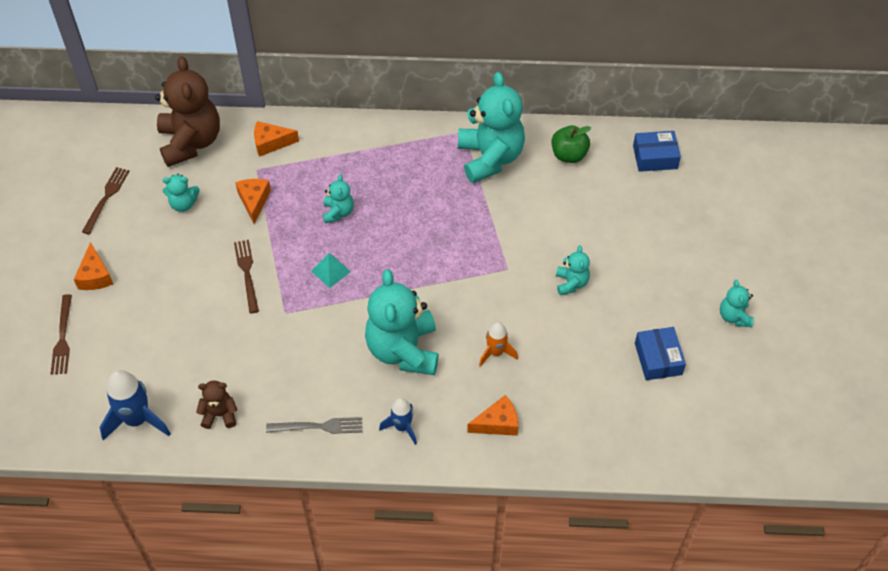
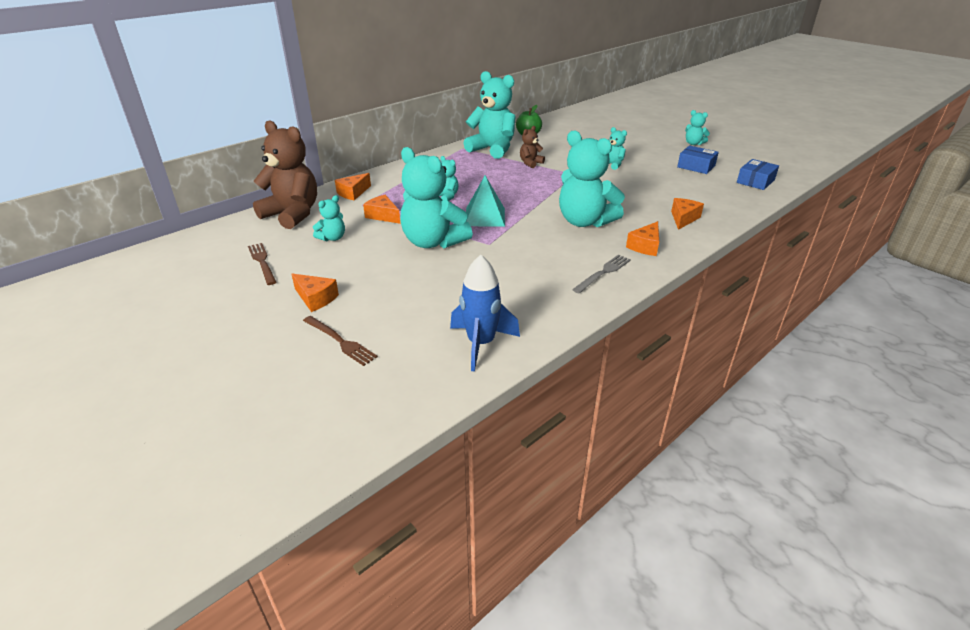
camera: 45 degrees left, 20 degrees down
brown teddy bear [196,381,237,429] -> brown teddy bear moved to [520,126,545,168]
brown fork [234,240,259,314] -> turquoise teddy bear [400,147,473,249]
turquoise pyramid [311,253,351,288] -> turquoise pyramid [466,175,505,227], size x1.66
blue rocket [379,398,417,445] -> orange cheese [626,221,659,256]
orange rocket [479,322,518,367] -> none
blue box [633,131,681,172] -> blue box moved to [737,159,779,190]

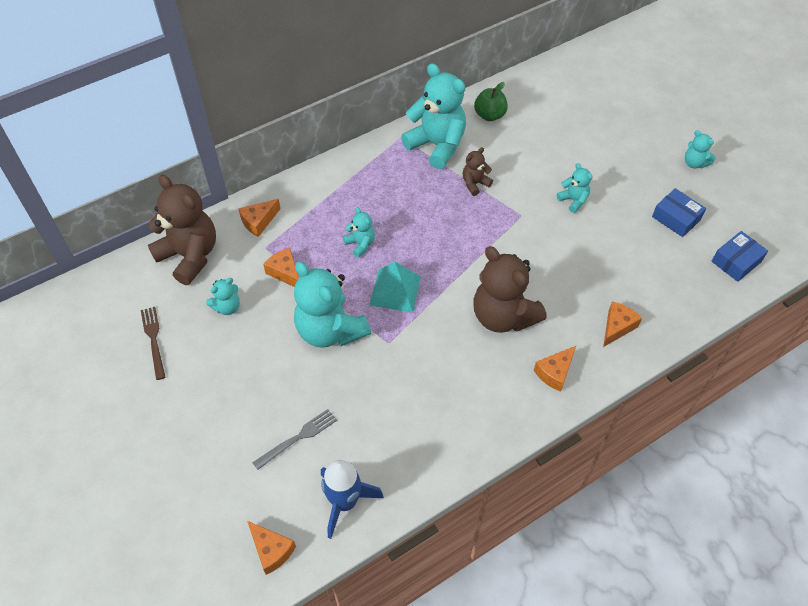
camera: 10 degrees right, 20 degrees up
orange cheese [292,273,339,312] -> orange cheese moved to [247,521,296,575]
brown fork [303,316,378,366] -> none
turquoise teddy bear [559,131,625,227] -> brown teddy bear [474,246,547,333]
grey fork [572,255,631,294] -> grey fork moved to [253,409,337,470]

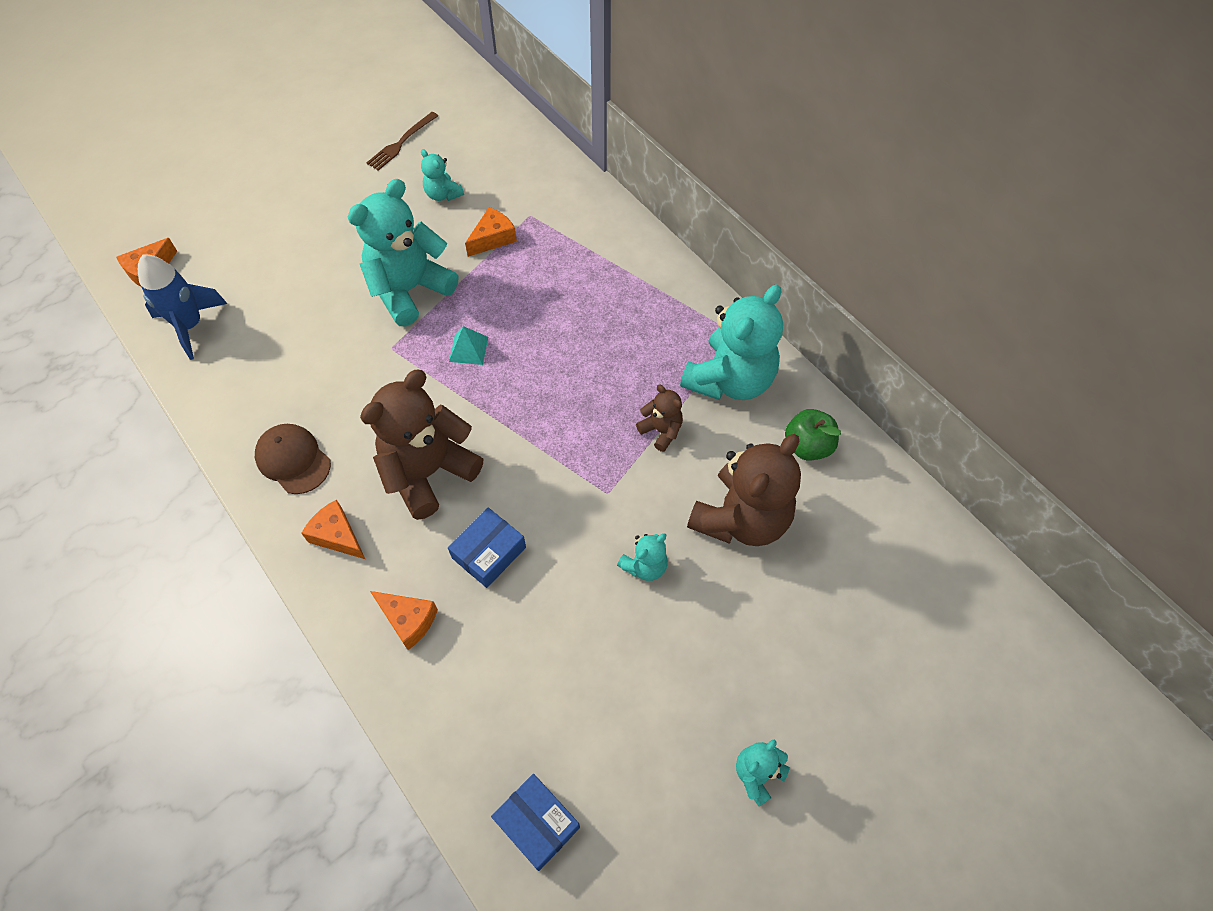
camera: 85 degrees right, 5 degrees up
brown fork [141,307,165,380] -> brown fork turned 150 degrees clockwise [366,112,438,171]
brown teddy bear [148,175,216,285] -> brown teddy bear moved to [687,434,801,546]
orange cheese [238,199,281,237] -> none
grey fork [253,409,337,470] -> none
turquoise teddy bear [343,207,375,258] -> none
turquoise pyramid [369,262,421,313] -> turquoise pyramid [449,326,488,365], size x0.60
blue box [652,188,706,237] -> blue box moved to [448,508,526,588]
none -> brown cap [255,424,331,494]

